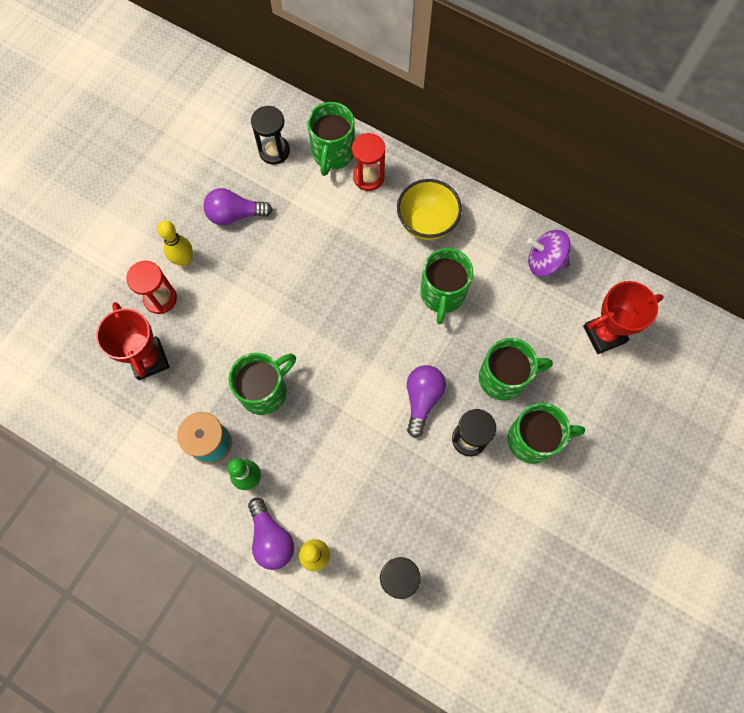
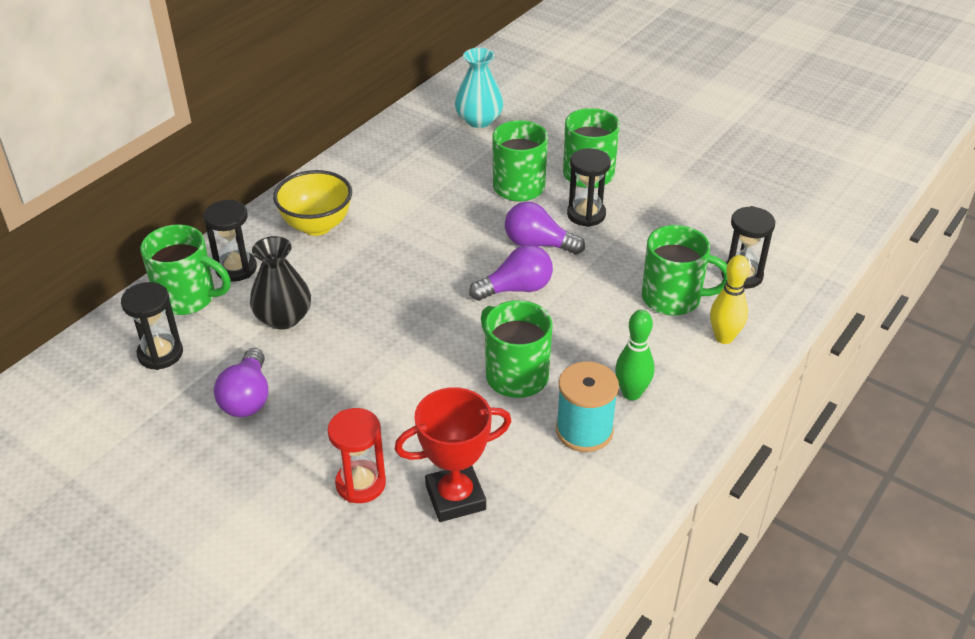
camera: 85 degrees left, 30 degrees down
yellow bowling pin [157,221,193,266] -> none
purple light bulb [248,497,294,570] -> purple light bulb moved to [469,245,553,301]
red hourglass [352,133,385,191] -> black hourglass [204,200,257,282]
green mug [420,248,473,324] -> green mug moved to [642,225,727,316]
purple spinning top [527,230,571,277] -> none
red trophy [583,281,664,354] -> turquoise vase [455,48,504,128]
none -> black vase [250,236,311,330]

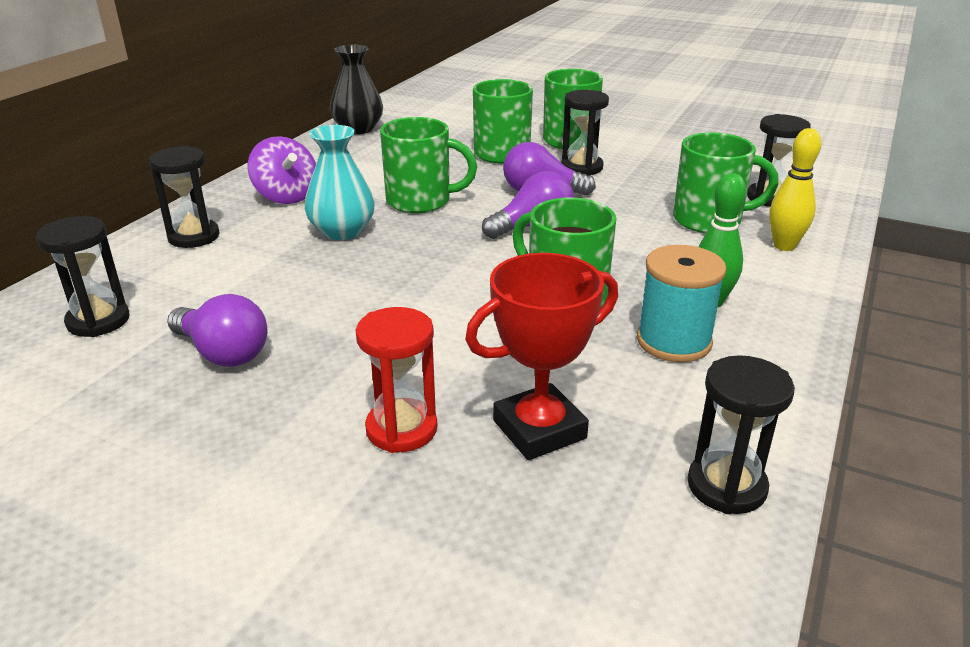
camera: 10 degrees left, 10 degrees down
green mug [140,224,231,315] -> green mug moved to [380,117,477,213]
purple light bulb [214,348,268,417] -> purple light bulb turned 45 degrees counterclockwise [167,294,268,367]
black vase [250,236,311,330] -> black vase moved to [330,44,383,134]
yellow bowl [273,170,352,236] -> purple spinning top [248,136,316,204]
turquoise vase [455,48,504,128] -> turquoise vase moved to [304,125,375,240]
none -> black hourglass [688,355,795,514]

